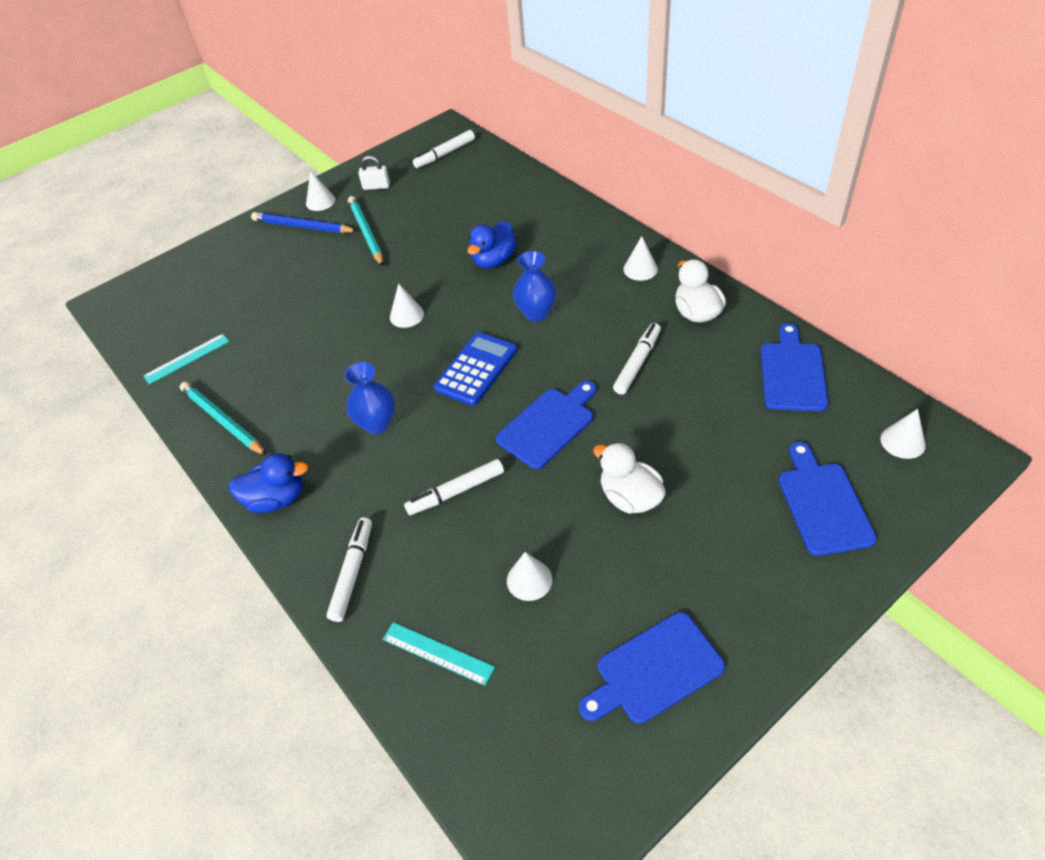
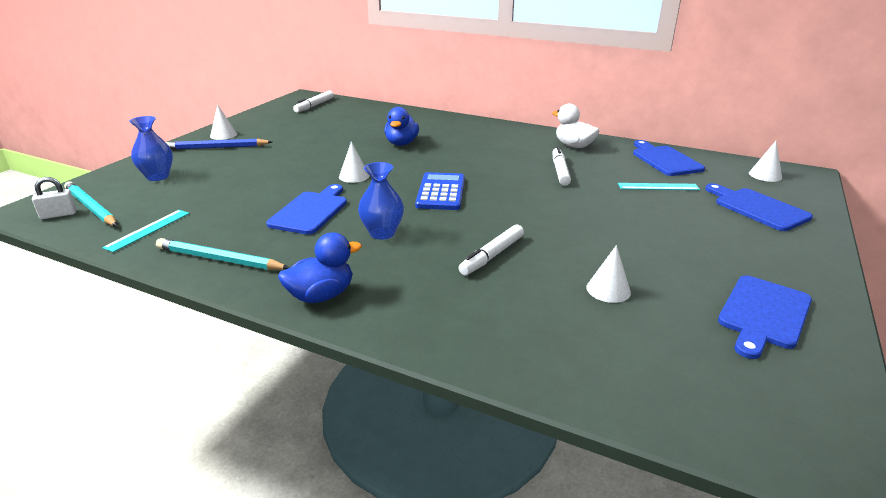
camera: 30 degrees left, 20 degrees down
white marker [326,517,372,622] -> none
turquoise pencil [348,196,383,266] -> turquoise pencil moved to [64,181,117,226]
white padlock [358,156,390,190] -> white padlock moved to [32,177,77,219]
turquoise ruler [383,622,495,686] -> turquoise ruler moved to [618,183,700,190]
blue cutting board [496,381,597,469] -> blue cutting board moved to [266,184,347,235]
blue vase [513,251,556,322] -> blue vase moved to [129,116,173,181]
white duck [593,442,666,514] -> none
white cone [623,236,658,281] -> none

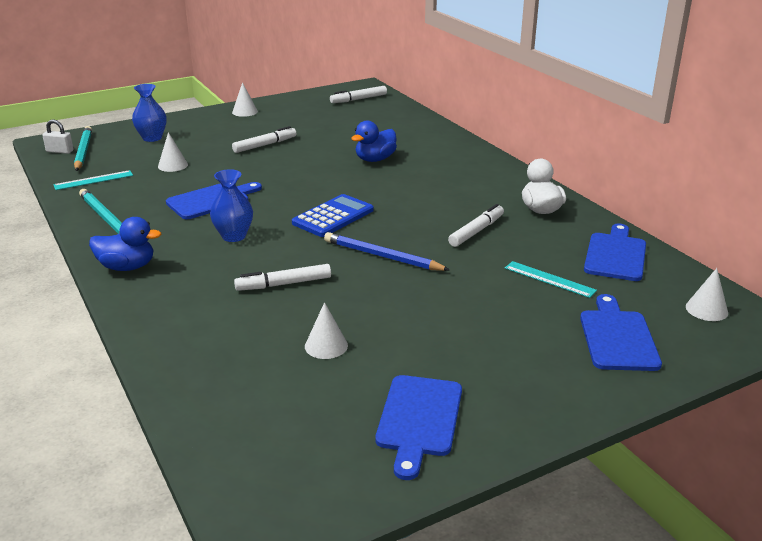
camera: 35 degrees right, 0 degrees up
blue pencil [166,139,272,150] -> blue pencil moved to [324,232,450,271]
white cone [339,141,370,183] -> white cone moved to [158,132,188,172]
blue cutting board [718,275,812,359] -> blue cutting board turned 60 degrees counterclockwise [375,375,462,480]
none -> white marker [232,126,296,153]

